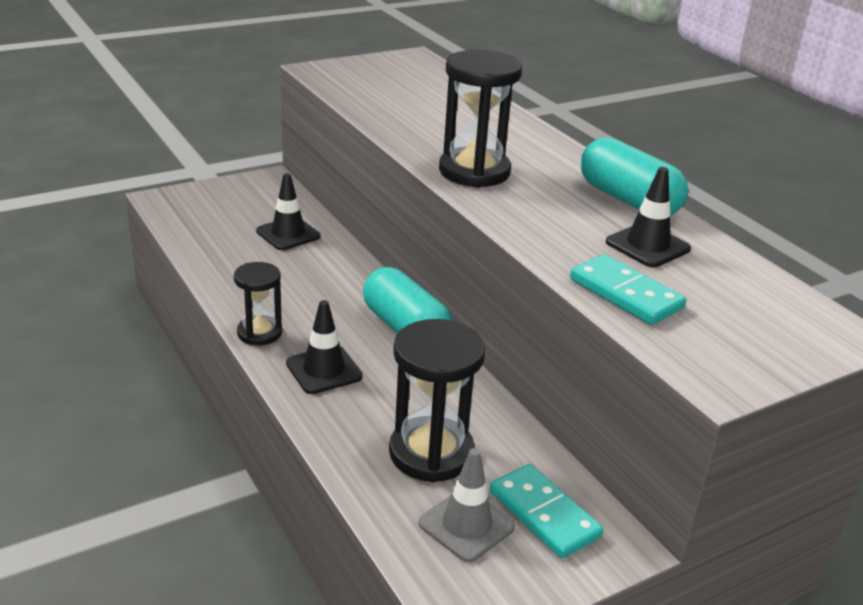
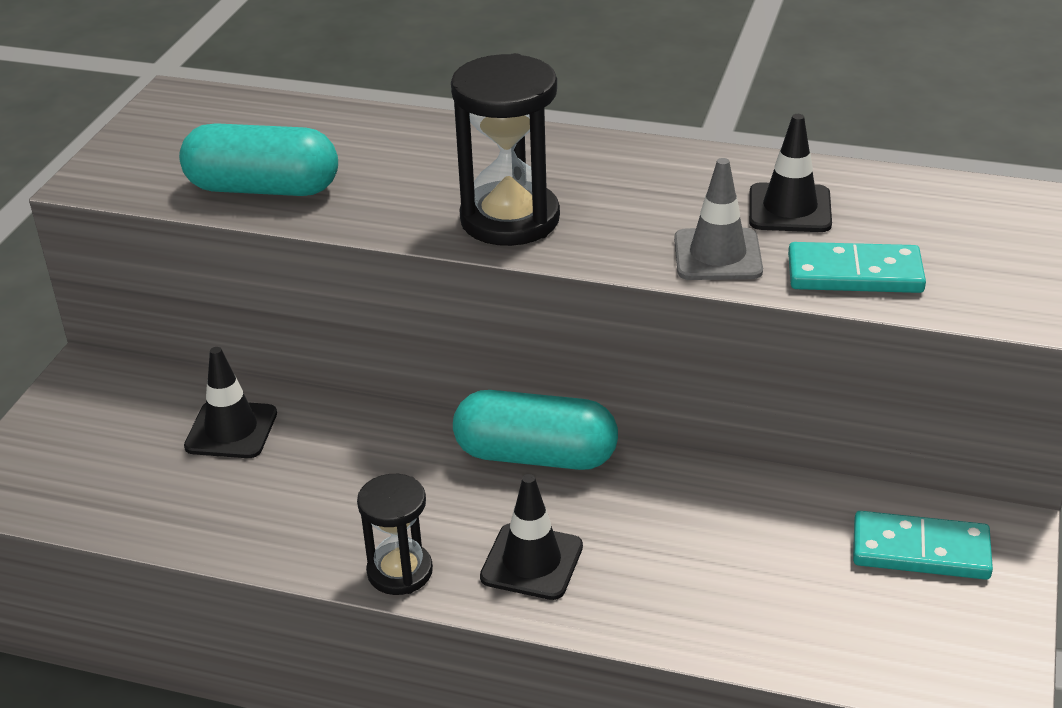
camera: 40 degrees left, 5 degrees up
black hourglass [389,319,485,483] -> none
grey traffic cone [419,448,515,562] -> grey traffic cone moved to [674,158,763,280]
turquoise capsule [581,137,689,215] -> turquoise capsule moved to [179,123,338,196]

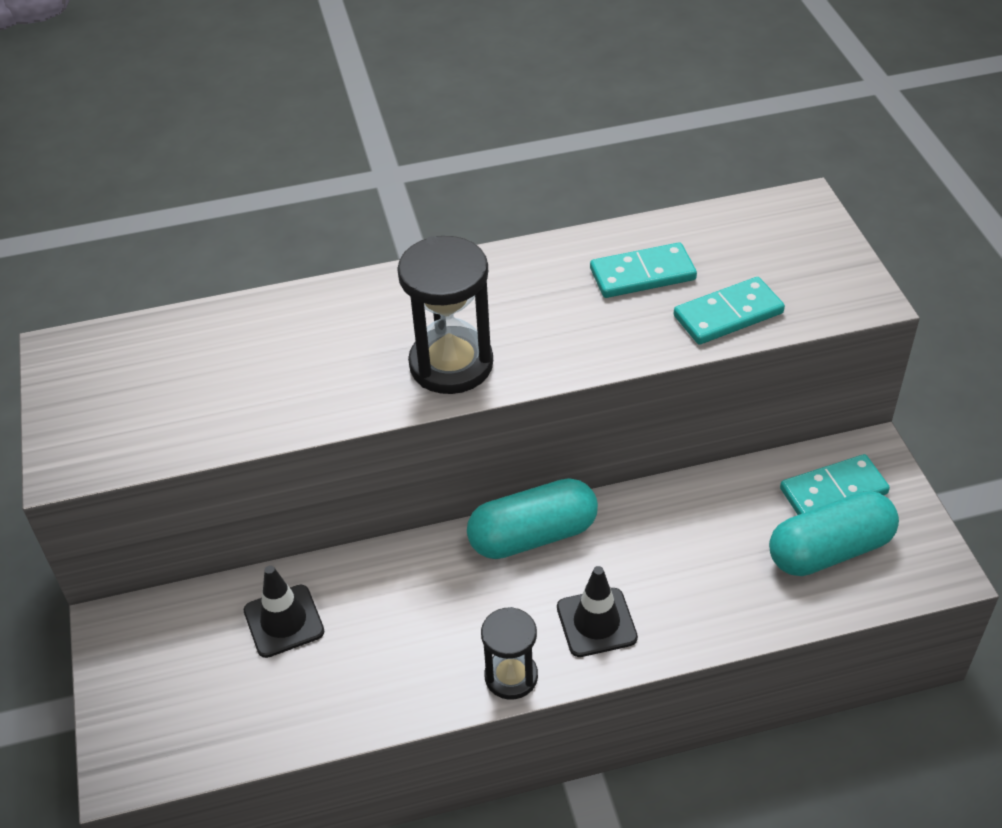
camera: 30 degrees left, 10 degrees up
turquoise capsule [179,123,338,196] -> turquoise capsule moved to [769,491,899,576]
grey traffic cone [674,158,763,280] -> none
black traffic cone [749,114,832,232] -> turquoise domino [590,242,697,298]

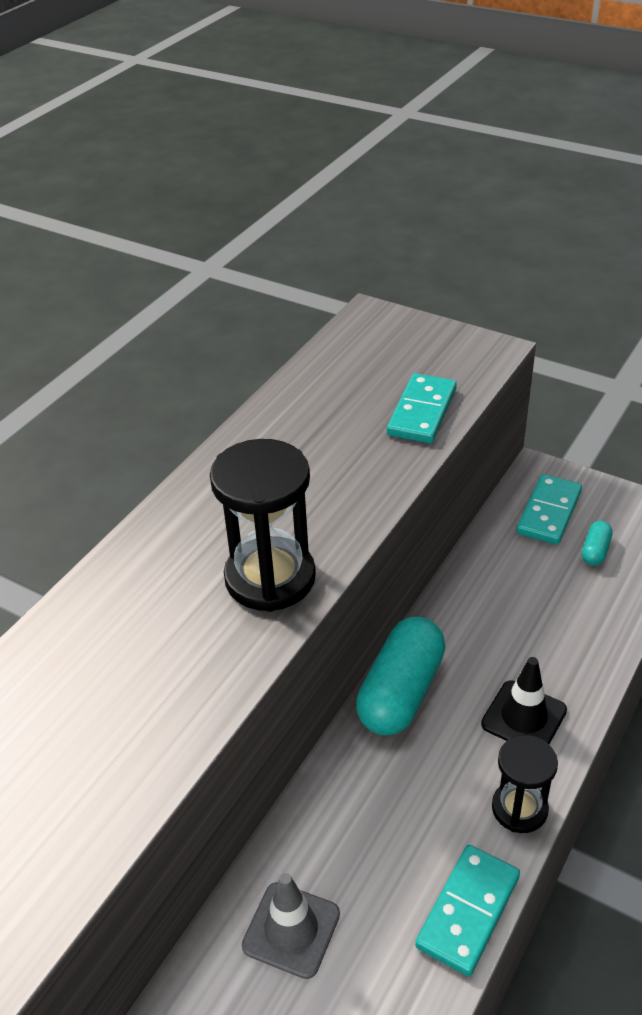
camera: 45 degrees left, 5 degrees down
black traffic cone [244,565,324,658] -> grey traffic cone [242,873,340,979]
turquoise domino [590,242,697,298] -> turquoise domino moved to [415,845,520,976]
turquoise capsule [769,491,899,576] -> turquoise capsule [582,521,612,565], size x0.46

